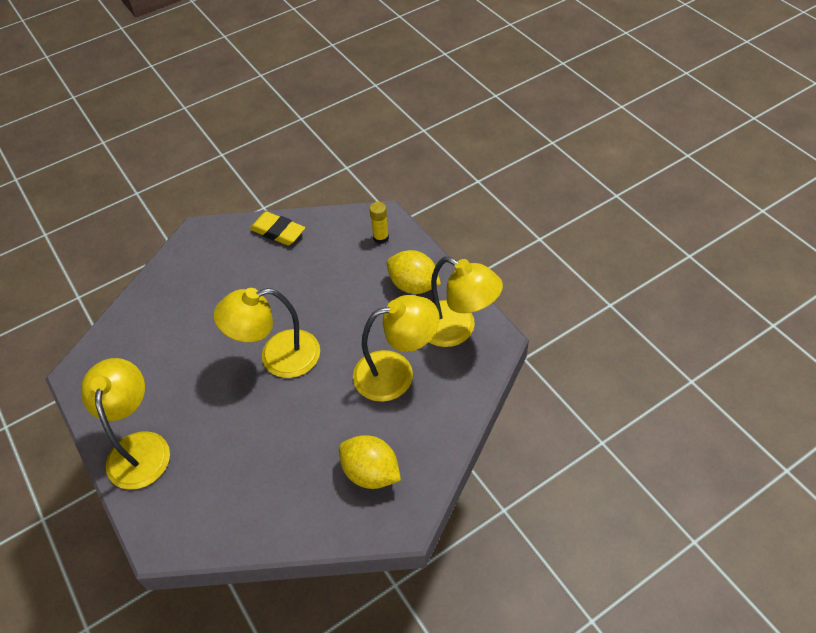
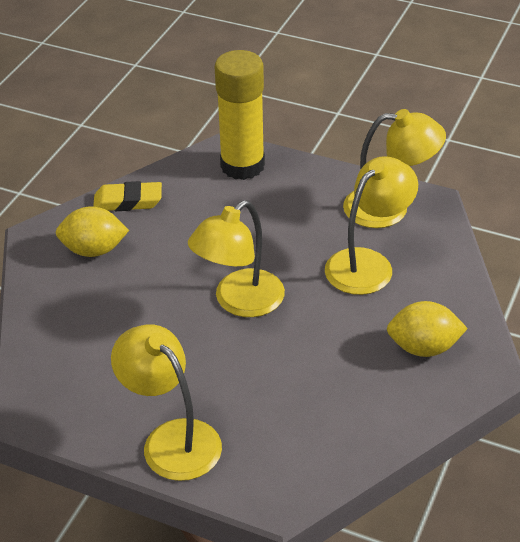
camera: 35 degrees left, 10 degrees down
yellow glue stick [369,202,389,244] -> yellow glue stick [215,50,265,180], size x2.42
yellow lemon [387,250,441,294] -> yellow lemon moved to [56,206,129,257]

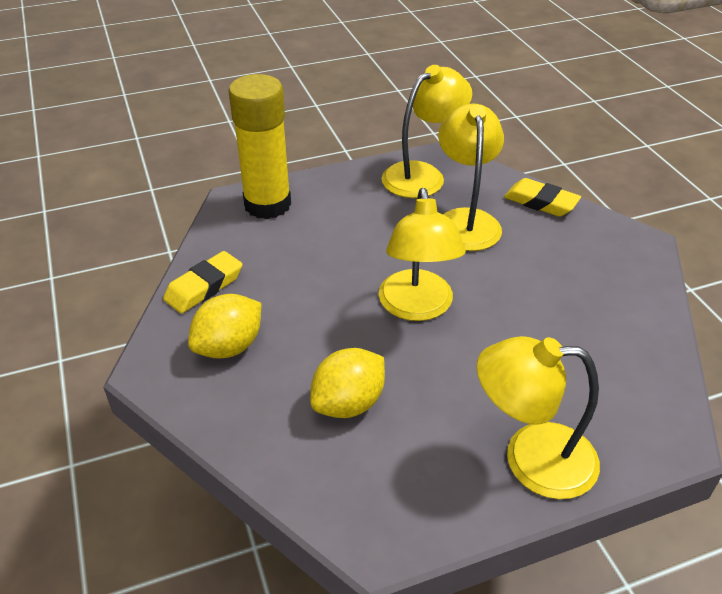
camera: 45 degrees left, 0 degrees up
yellow lemon [387,301,468,357] -> yellow lemon moved to [310,348,385,418]
none -> yellow eraser [504,178,581,217]

